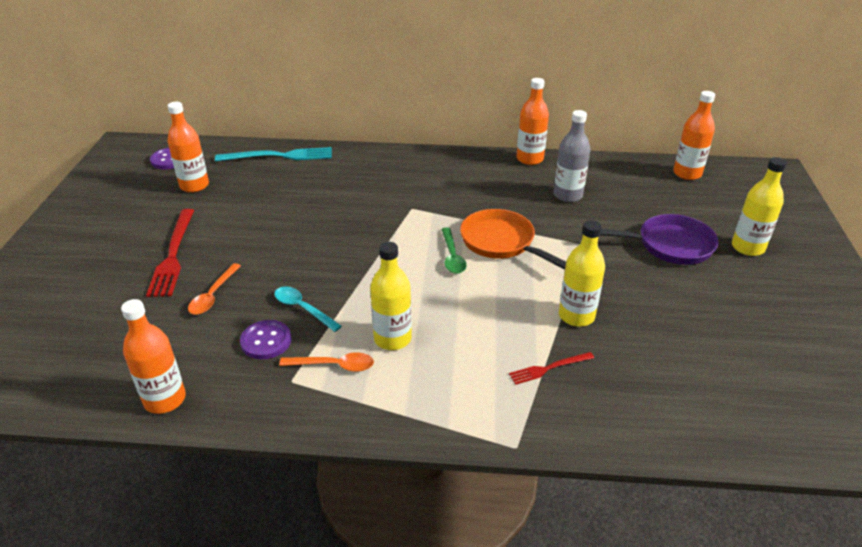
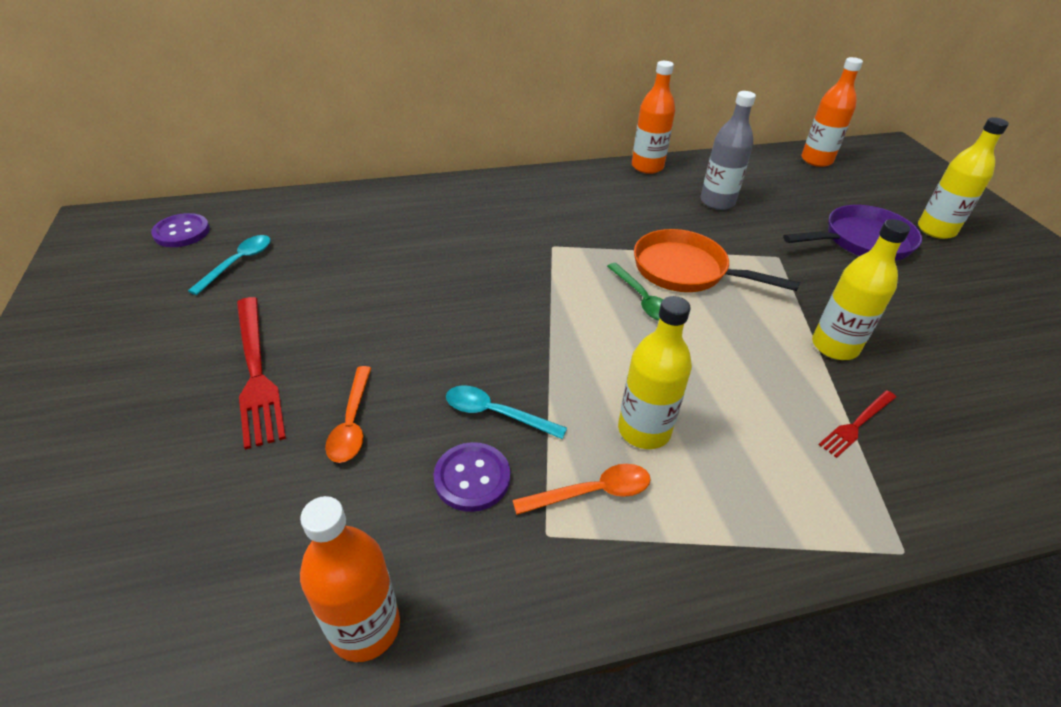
camera: 20 degrees left, 5 degrees up
orange bottle [167,102,209,193] -> turquoise spoon [188,235,271,295]
turquoise fork [215,147,332,162] -> none

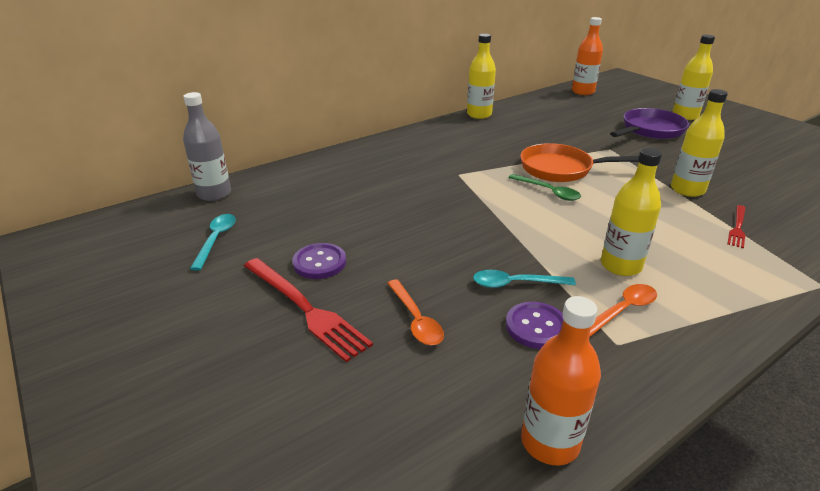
camera: 20 degrees left, 10 degrees down
purple button [151,213,210,247] -> purple button moved to [292,243,346,279]
orange bottle [632,61,675,174] -> yellow bottle [467,34,496,119]
grey bottle [700,91,756,210] -> grey bottle moved to [183,92,231,201]

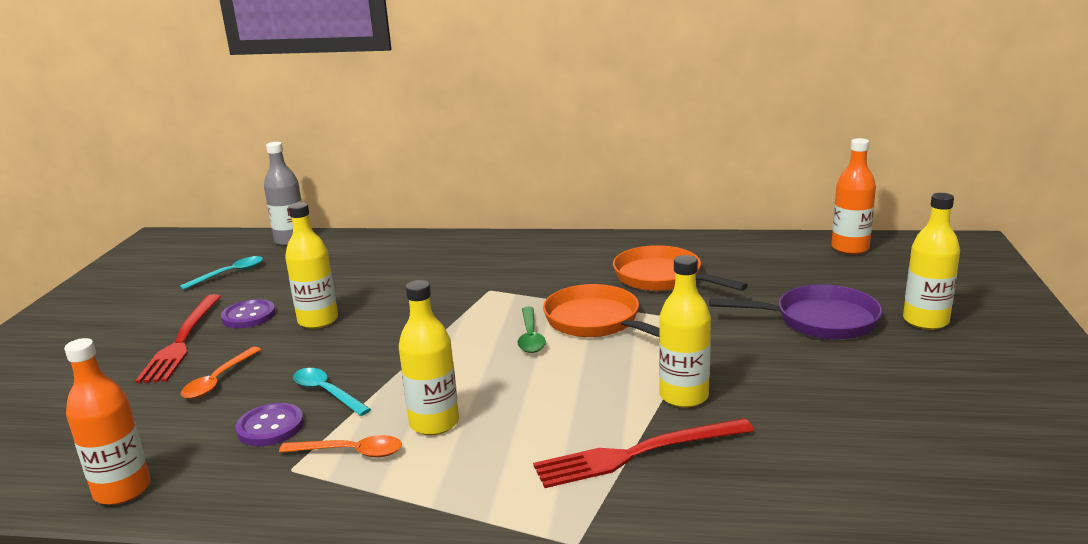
camera: 45 degrees right, 10 degrees down
yellow bottle [467,34,496,119] -> yellow bottle moved to [285,202,338,329]
red fork [727,205,746,248] -> red fork [533,418,754,488], size x1.85
none -> orange pan [613,245,748,291]

